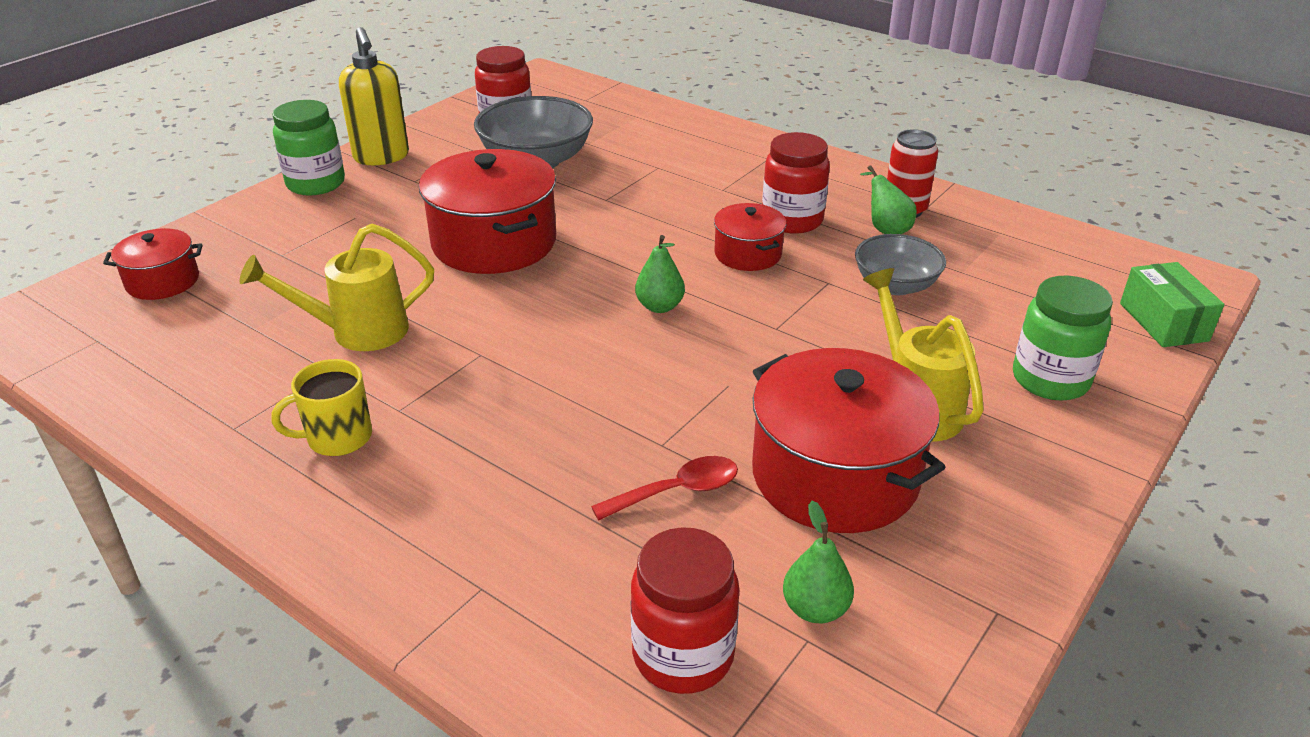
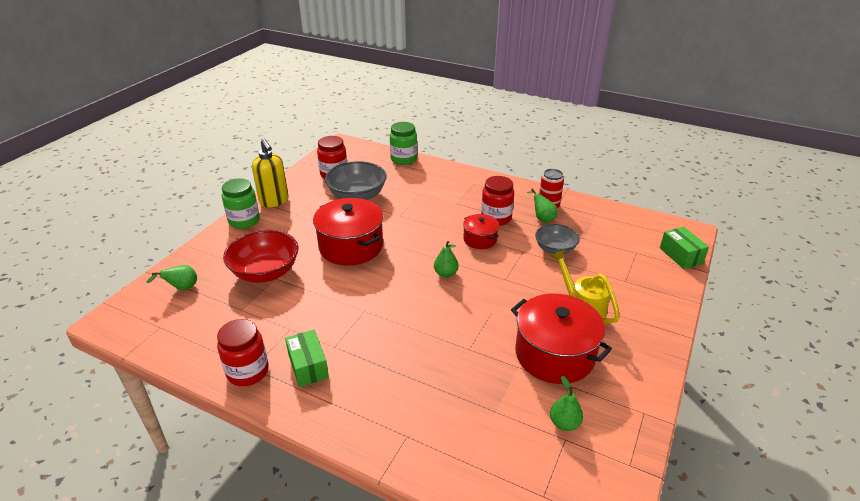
camera: 10 degrees left, 0 degrees up
red pot [103,228,203,300] -> green pear [146,265,197,290]
yellow watering can [239,224,434,351] -> none
yellow mug [271,359,372,456] -> green box [285,330,329,387]
red spoon [591,456,738,521] -> none
red jar [631,527,739,694] -> red jar moved to [217,319,269,386]
green jar [1013,276,1113,400] -> green jar moved to [390,122,417,165]
none -> red bowl [223,230,298,283]

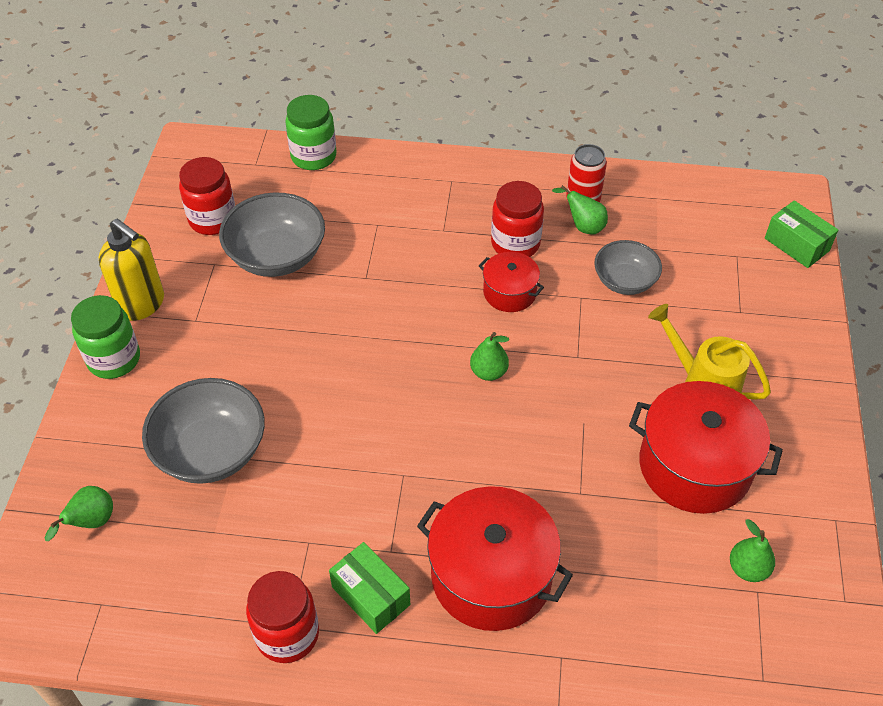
camera: 20 degrees left, 15 degrees up
red bowl [223,230,298,283] -> grey bowl [142,378,265,484]
red pot [313,198,383,265] -> red pot moved to [417,486,573,631]

